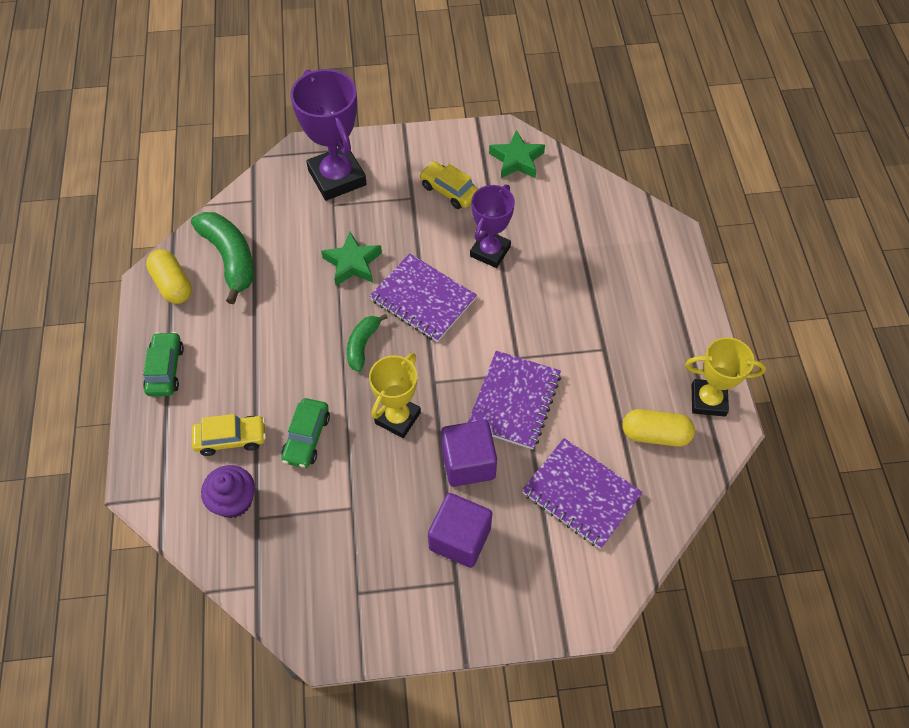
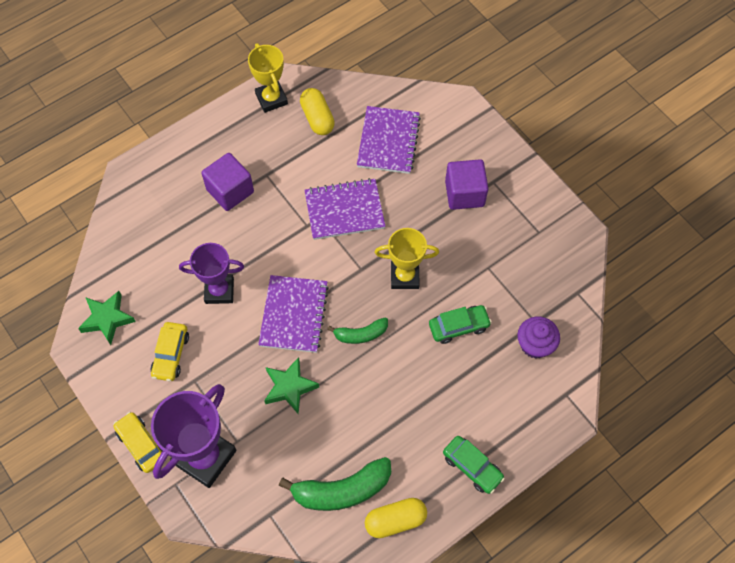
camera: 120 degrees left, 5 degrees up
green car [143,332,184,396] -> green car turned 105 degrees counterclockwise [443,436,505,494]
yellow capsule [146,249,192,304] -> yellow capsule turned 45 degrees clockwise [365,498,427,538]
green banana [191,212,254,304] -> green banana turned 135 degrees counterclockwise [278,457,391,511]
yellow car [192,414,266,456] -> yellow car moved to [113,412,162,473]
purple cube [441,420,497,487] -> purple cube moved to [201,153,254,211]

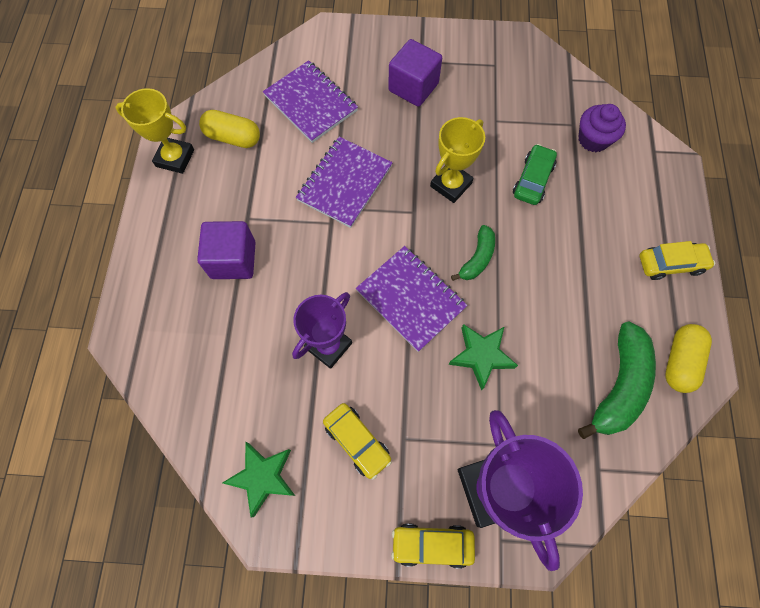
camera: 50 degrees left, 5 degrees up
green car [443,436,505,494] -> yellow car [640,241,715,280]

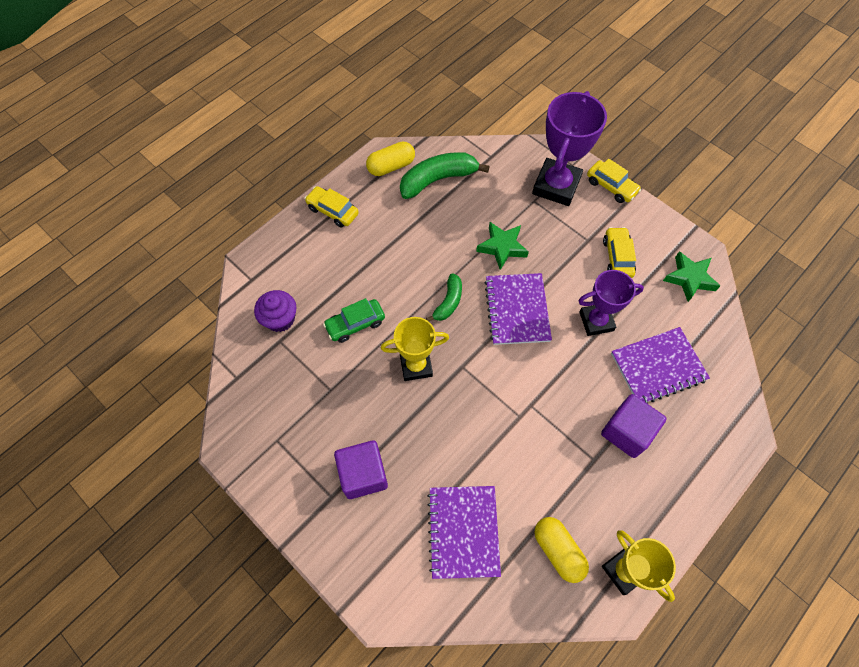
camera: 140 degrees left, 5 degrees down
purple notebook [296,136,393,228] -> purple notebook moved to [611,327,710,403]
green banana [451,225,495,281] -> green banana turned 135 degrees clockwise [426,273,462,321]

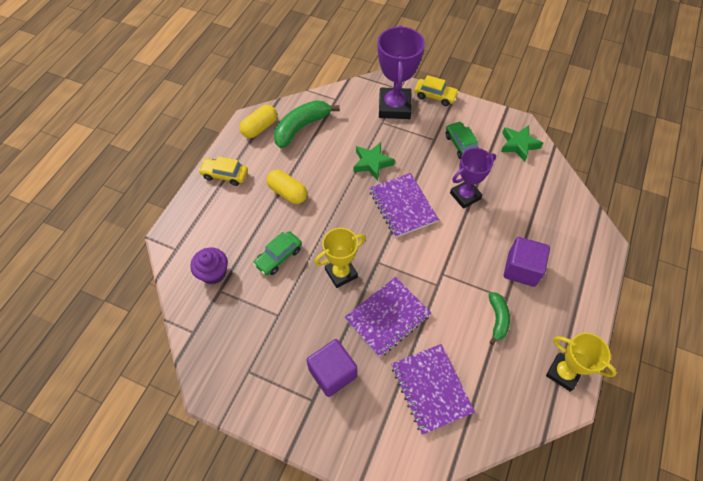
camera: 20 degrees left, 5 degrees down
green banana [426,273,462,321] -> green banana moved to [488,292,510,345]
yellow capsule [534,517,589,583] -> yellow capsule moved to [267,170,307,204]
yellow car [603,227,636,278] -> green car [446,121,478,159]
purple notebook [611,327,710,403] -> purple notebook moved to [344,277,431,357]

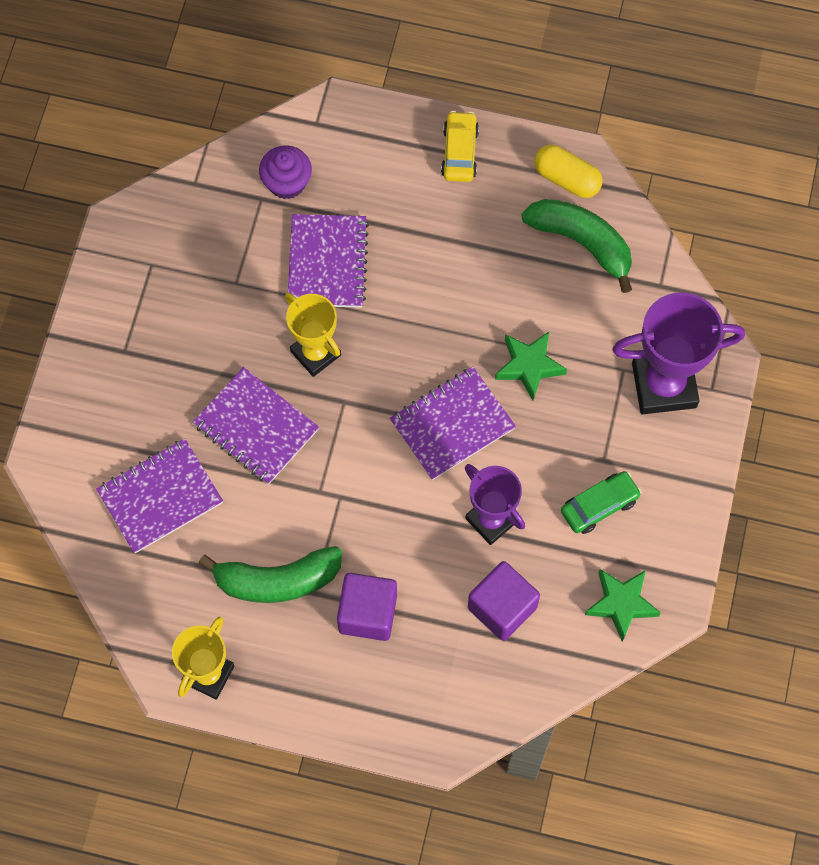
camera: 80 degrees right, 10 degrees up
green car [253,231,302,275] -> purple notebook [287,214,369,308]
yellow capsule [267,170,307,204] -> none
purple cube [306,339,357,397] -> purple cube moved to [468,561,540,641]
yellow car [415,75,459,106] -> none
green banana [488,292,510,345] -> green banana [198,546,342,603], size x1.73

